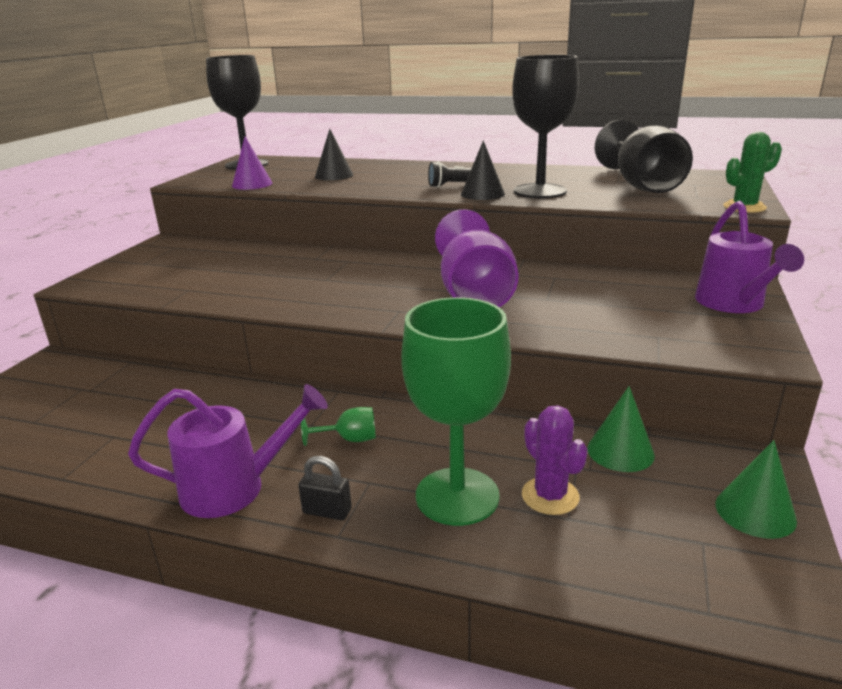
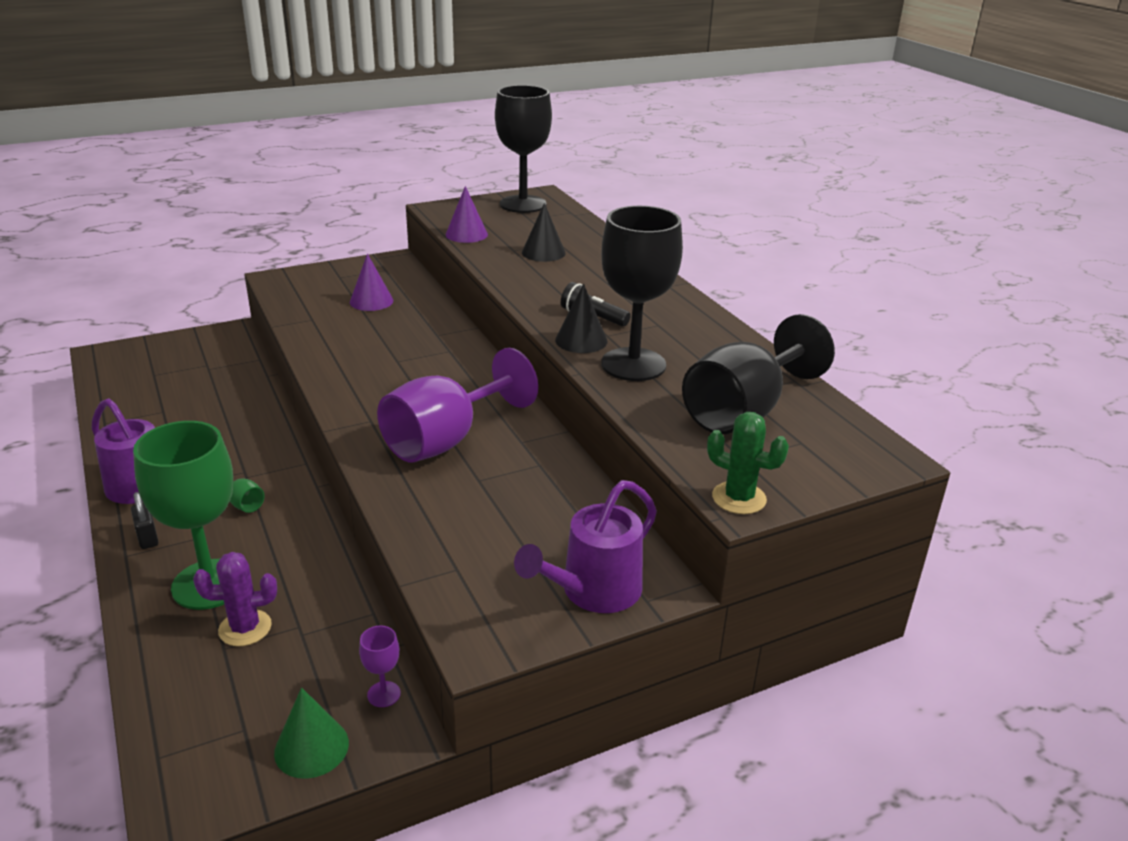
camera: 45 degrees right, 5 degrees up
purple cactus [522,405,588,515] -> purple cactus turned 60 degrees clockwise [193,552,277,646]
green cone [587,386,655,472] -> none
none -> purple cone [350,254,393,311]
none -> purple goblet [359,626,401,707]

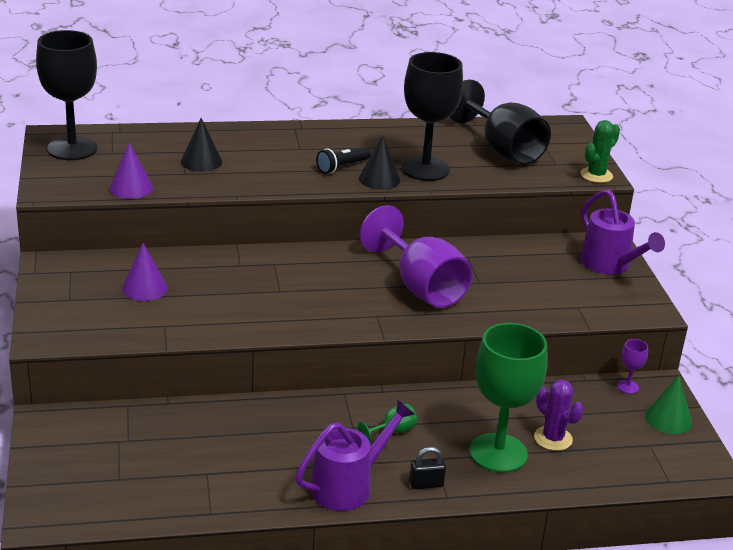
camera: 75 degrees left, 0 degrees up
purple cactus [193,552,277,646] -> purple cactus turned 45 degrees counterclockwise [534,380,583,451]

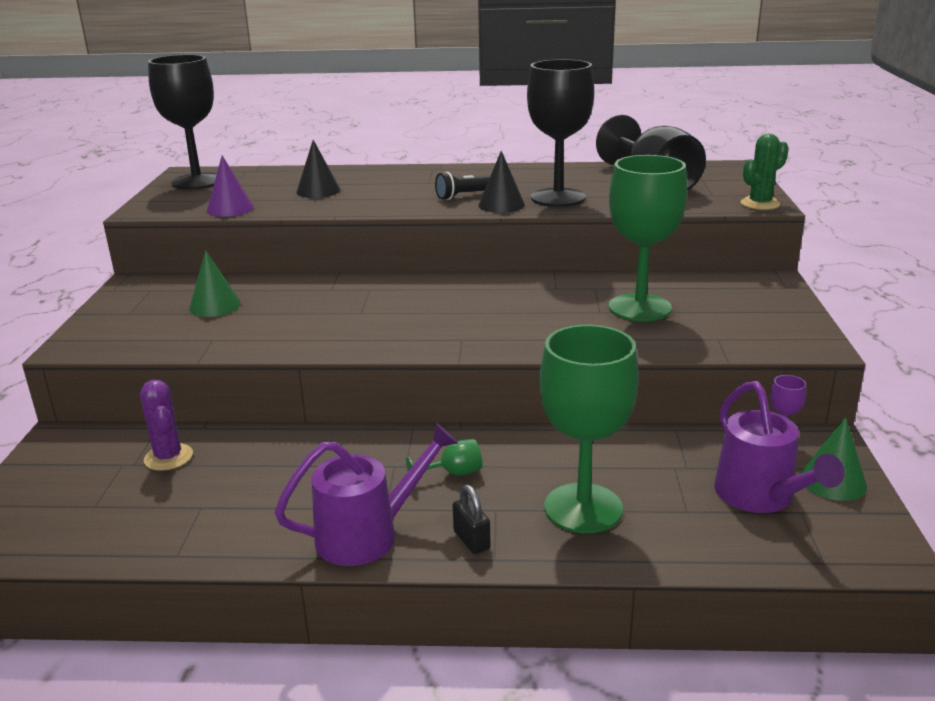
camera: 15 degrees right, 5 degrees down
purple cone [122,243,168,301] -> green cone [189,250,241,317]
purple goblet [360,205,473,308] -> none
black padlock [409,447,446,489] -> black padlock turned 60 degrees clockwise [452,485,491,554]
purple cactus [534,380,583,451] -> purple cactus moved to [140,380,193,471]
purple watering can [580,190,665,274] -> purple watering can moved to [714,381,845,513]
none -> green goblet [609,155,687,321]

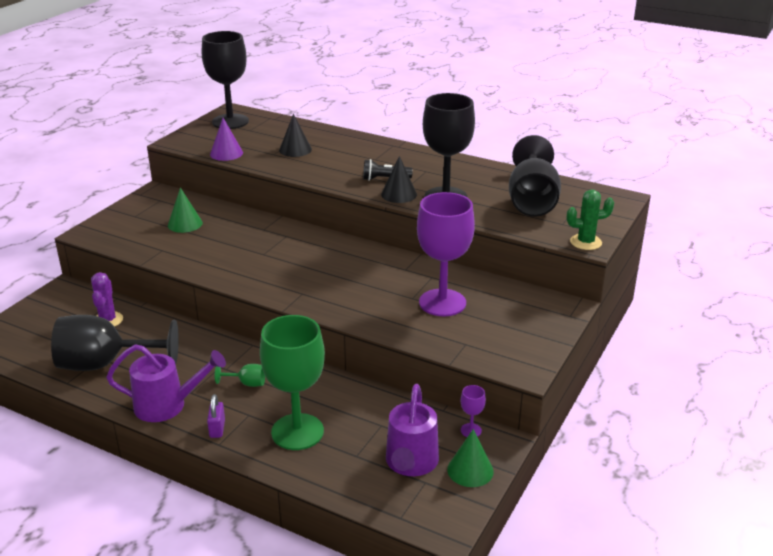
camera: 25 degrees right, 5 degrees up
black padlock [452,485,491,554] -> purple padlock [207,394,225,438]
green goblet [609,155,687,321] -> purple goblet [417,192,475,316]
none -> black goblet [51,315,179,371]

